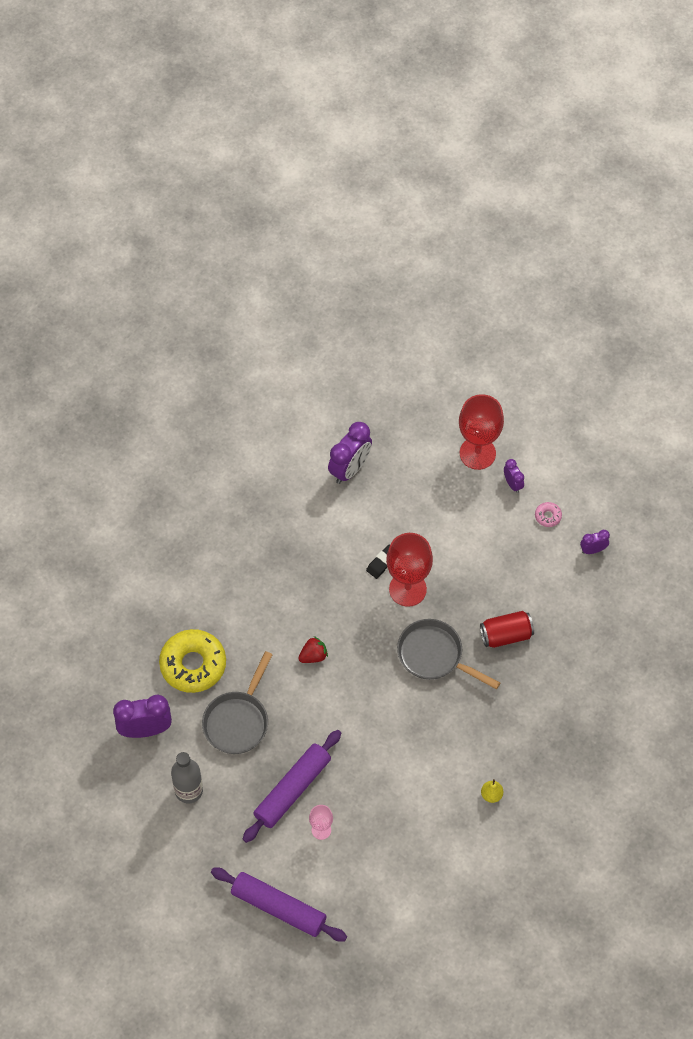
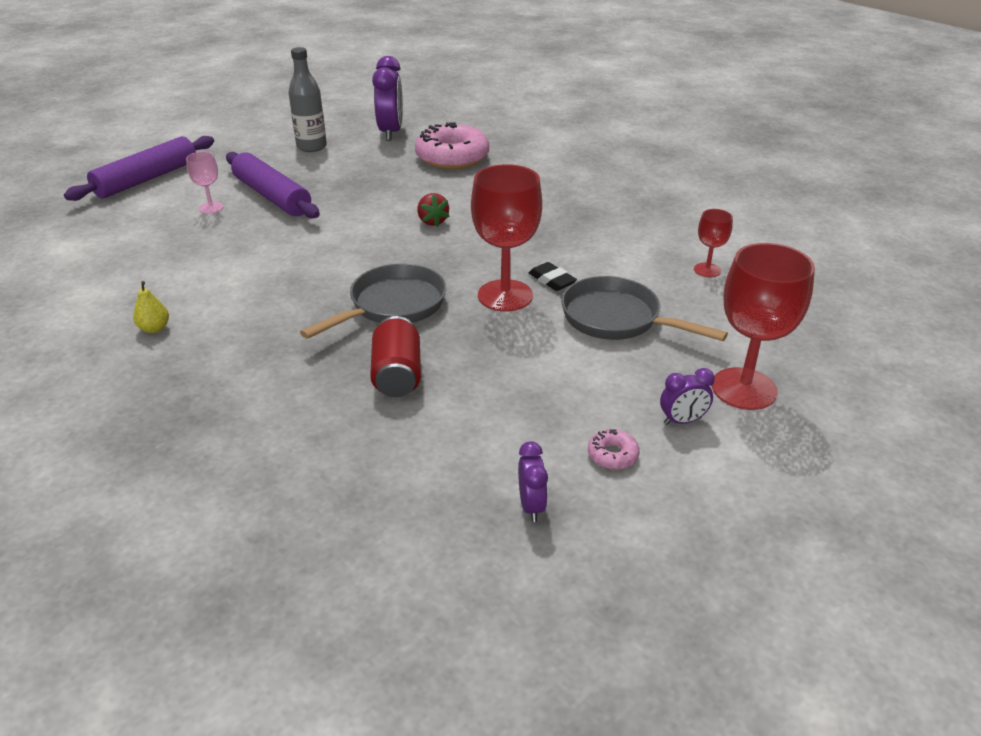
camera: 100 degrees right, 25 degrees down
yellow donut [159,629,226,693] -> pink donut [415,122,489,169]
grey pan [202,651,273,754] -> grey pan moved to [561,276,728,341]
purple clock [328,422,372,484] -> red goblet [694,209,733,278]

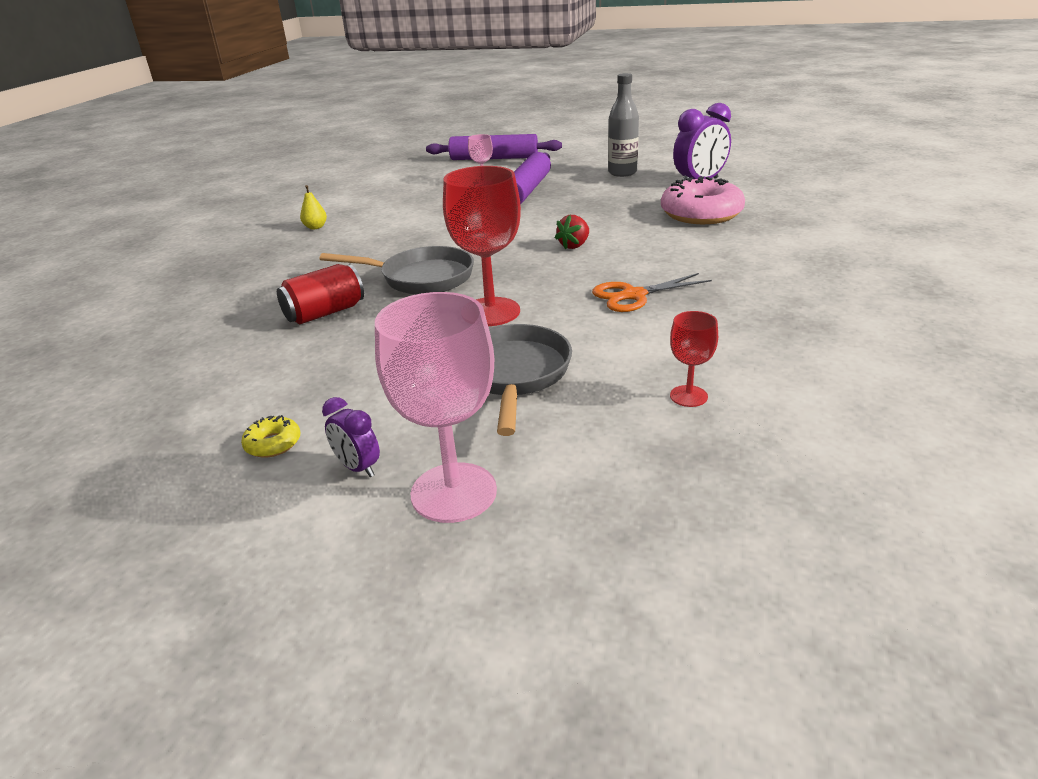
camera: 60 degrees right, 5 degrees down
purple clock [518,441,548,522] -> none
black eraser [529,262,577,291] -> none
pink donut [588,429,640,469] -> yellow donut [241,415,300,458]
red goblet [712,243,815,410] -> pink goblet [375,292,497,523]
none -> orange scissors [592,273,712,312]

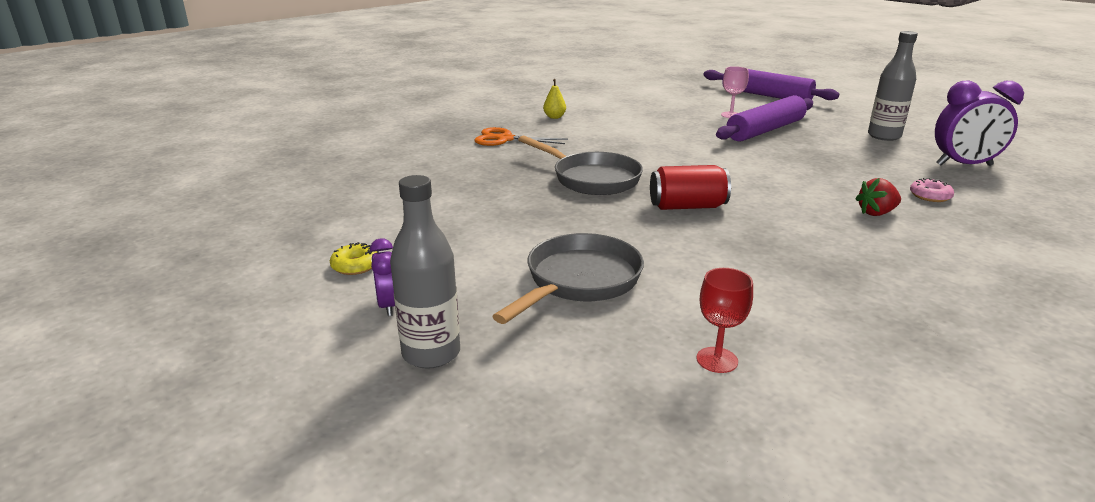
camera: 30 degrees right, 5 degrees down
red can [277,264,364,324] -> red can moved to [650,165,731,210]
pink goblet [375,292,497,523] -> grey bottle [390,175,460,369]
red goblet [443,166,521,326] -> none
red strawberry [555,215,589,249] -> red strawberry moved to [855,178,901,216]
orange scissors [592,273,712,312] -> orange scissors moved to [474,127,568,146]
pink donut [661,176,745,224] -> pink donut [910,178,954,202], size x0.42

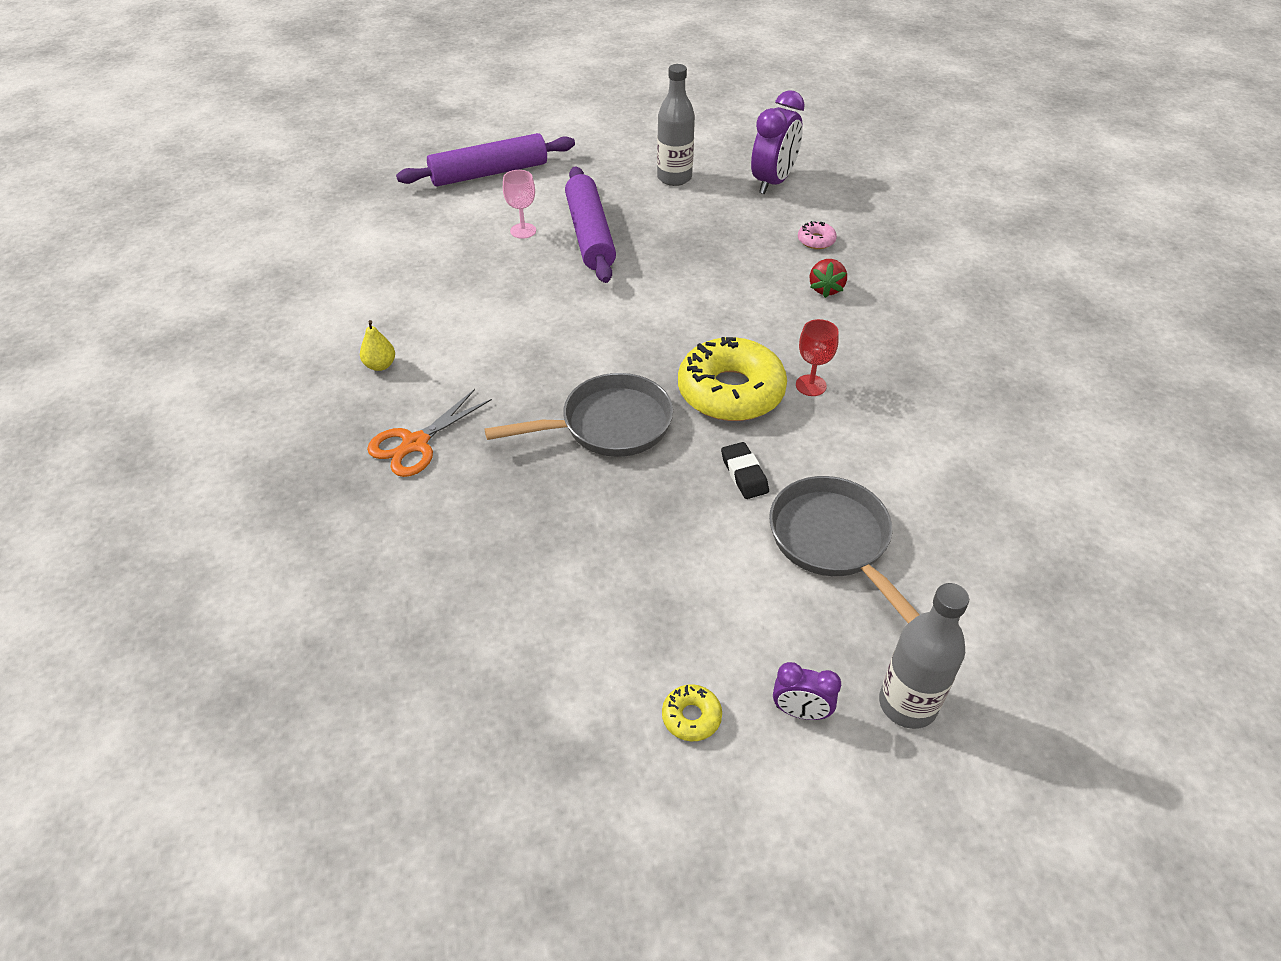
camera: 60 degrees left, 20 degrees up
red can [650,165,731,210] -> yellow donut [678,337,787,421]
red goblet [696,268,753,373] -> red goblet moved to [796,319,839,396]
none -> black eraser [721,442,769,499]

